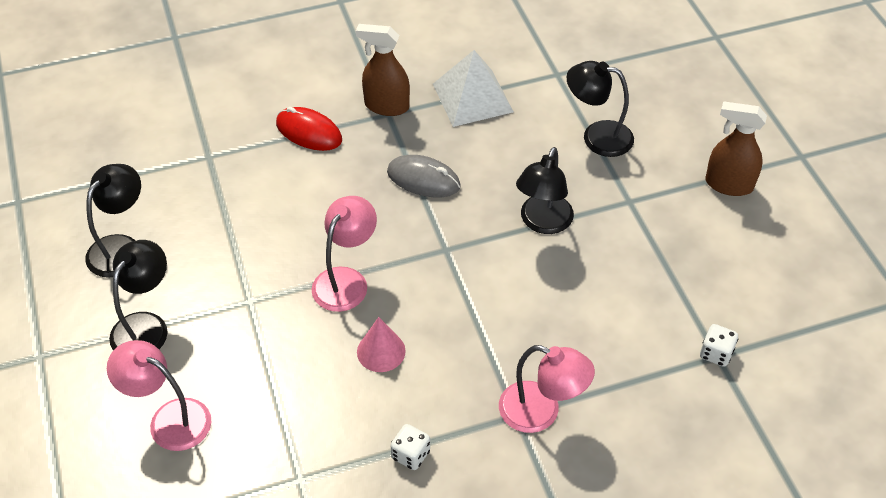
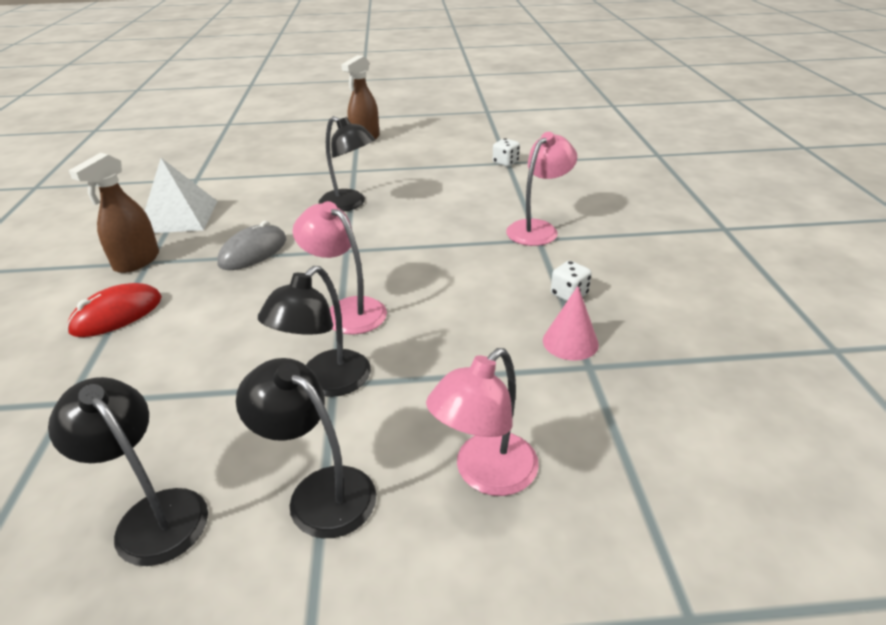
camera: 75 degrees left, 15 degrees down
pink cone [357,317,406,372] -> pink cone moved to [543,286,599,361]
black lamp [567,61,634,157] -> black lamp moved to [258,266,371,397]

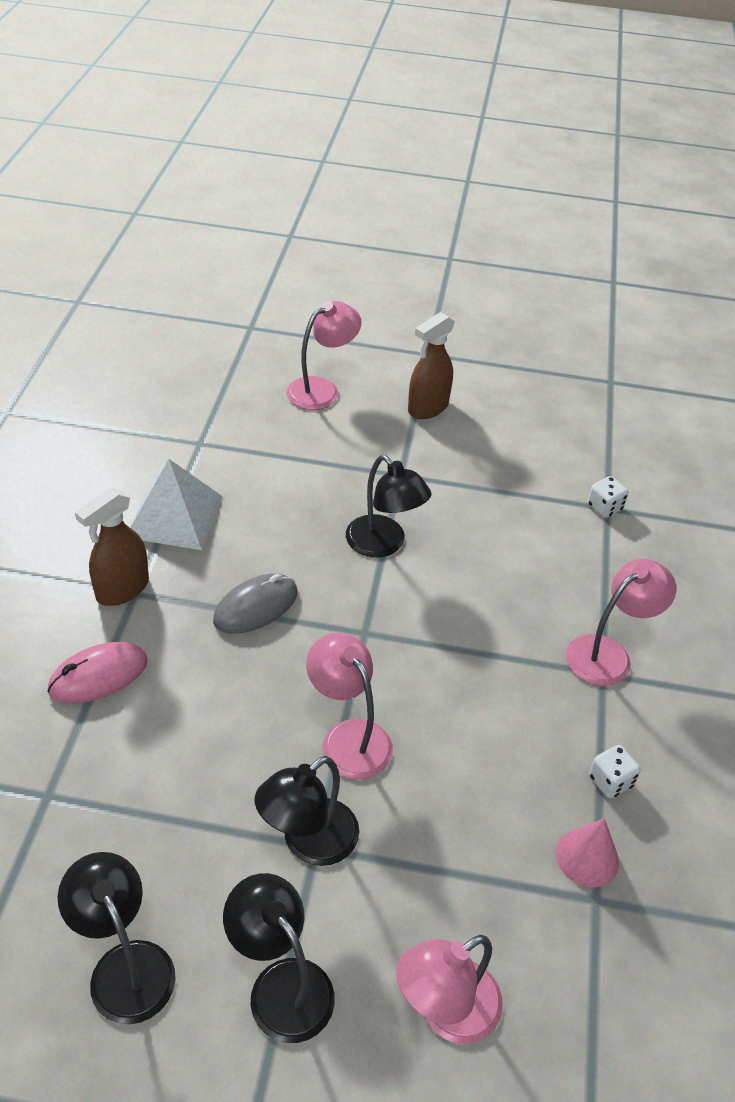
camera: 10 degrees right, 10 degrees up
red mouse [67,283,162,337] -> pink mouse [47,642,148,703]
none -> pink lamp [287,301,362,410]

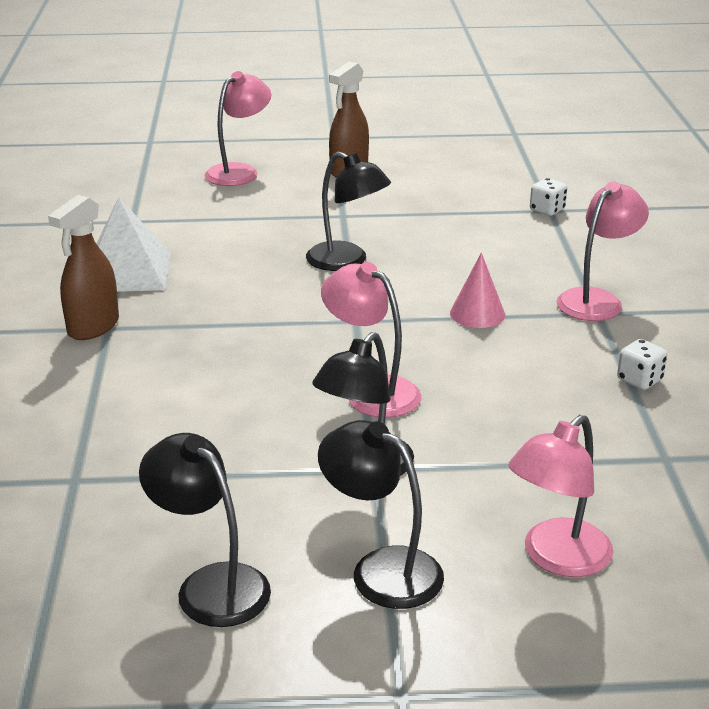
camera: 10 degrees left, 15 degrees down
pink mouse [47,642,148,703] -> none
grey mouse [213,574,297,634] -> none
pink cone [556,818,619,888] -> pink cone moved to [450,253,505,328]

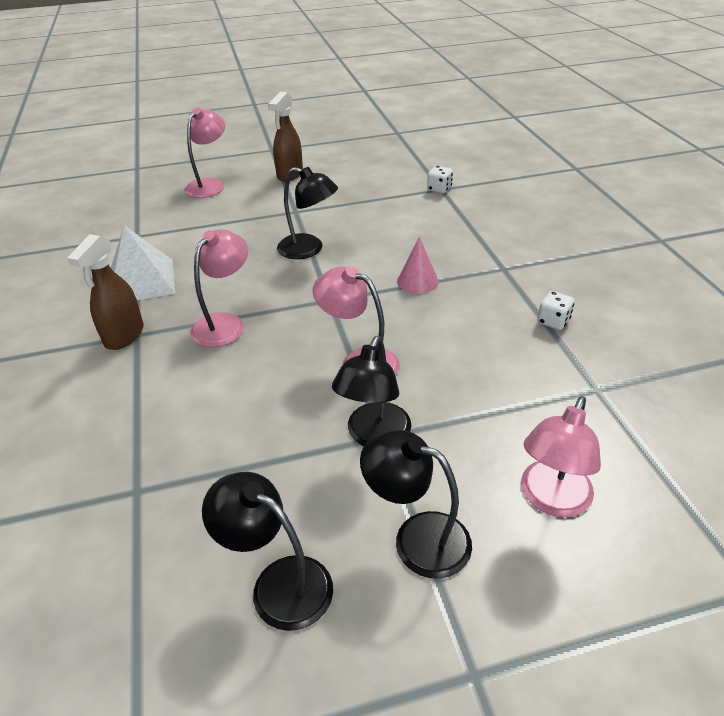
camera: 10 degrees left, 10 degrees up
pink lamp [556,182,649,321] -> pink lamp moved to [190,229,248,347]

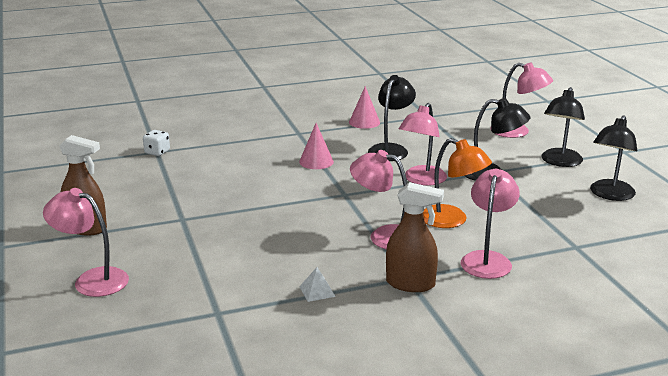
camera: 95 degrees left, 15 degrees down
white pyramid [111,226,175,300] -> white pyramid [299,267,336,302], size x0.41
black lamp [277,167,338,259] -> black lamp moved to [368,75,416,161]
white dice [537,291,574,330] -> pink cone [349,86,380,129]
none -> orange lamp [423,138,492,228]
none -> pink lamp [461,169,520,279]

